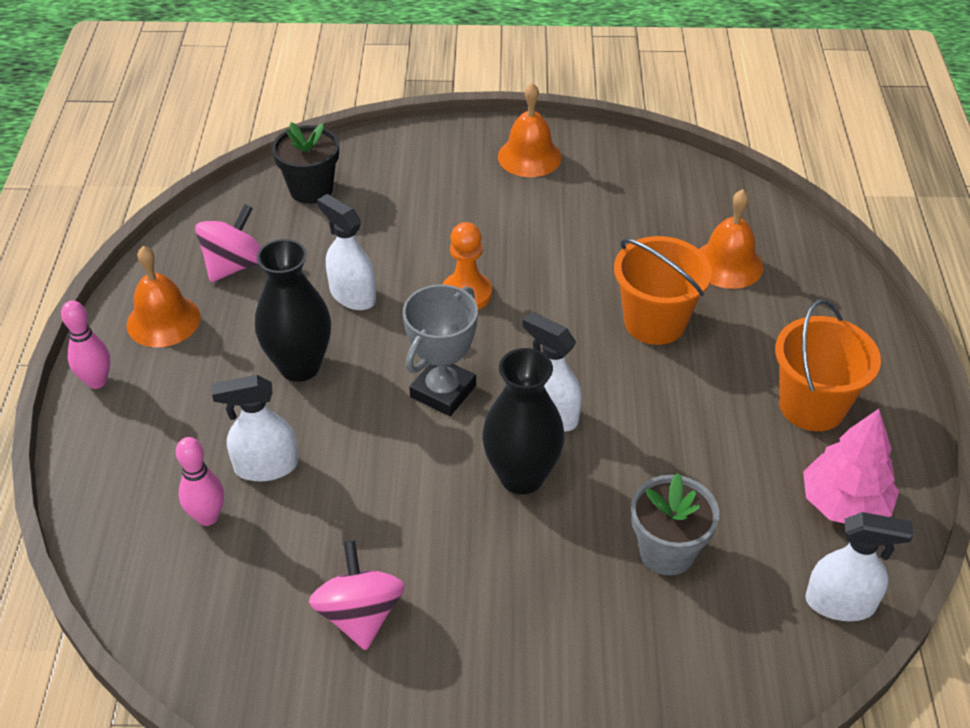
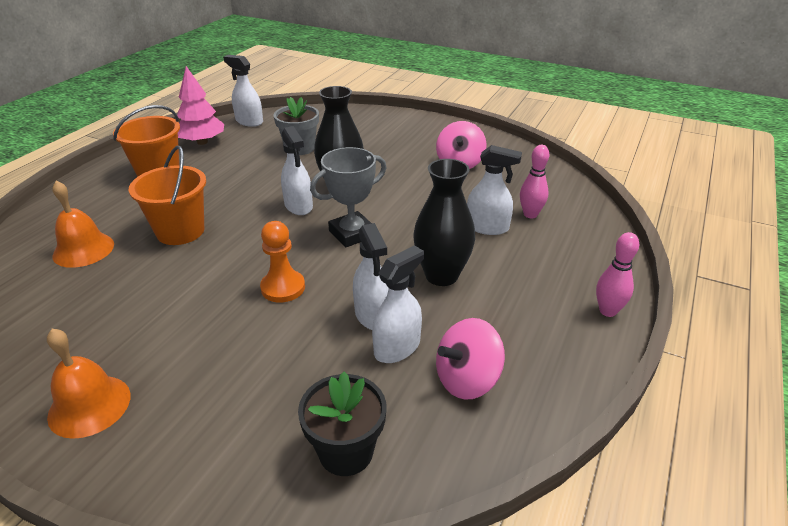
camera: 155 degrees left, 10 degrees down
orange bell [127,246,201,347] -> none
none -> white spray bottle [372,245,424,363]

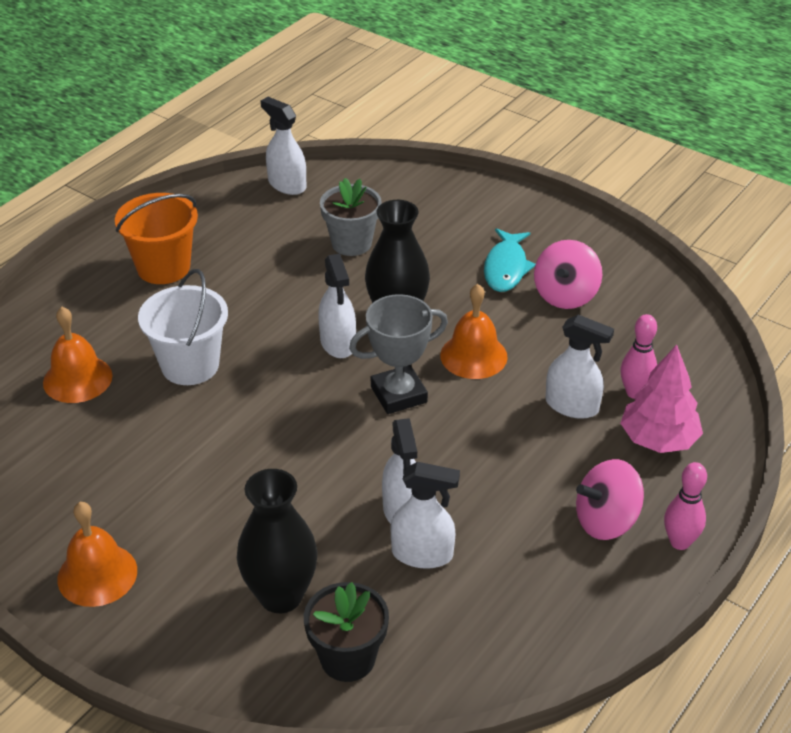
camera: 10 degrees right, 5 degrees up
orange bucket [129,146,206,245] -> white bucket [138,269,228,385]
pink tree [177,66,224,145] -> pink tree moved to [620,345,703,453]
orange pawn [260,221,305,303] -> none
white spray bottle [372,245,424,363] -> white spray bottle turned 45 degrees clockwise [391,462,460,569]
black vase [413,159,475,286] -> black vase moved to [237,469,318,613]
pink spinning top [436,318,505,400] -> pink spinning top moved to [576,459,644,540]
none -> orange bell [440,284,508,379]
none -> turquoise fish [484,228,536,292]

